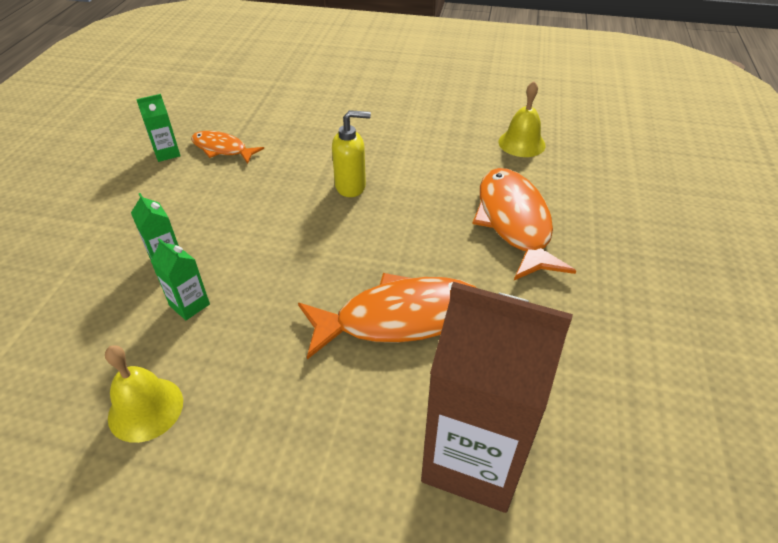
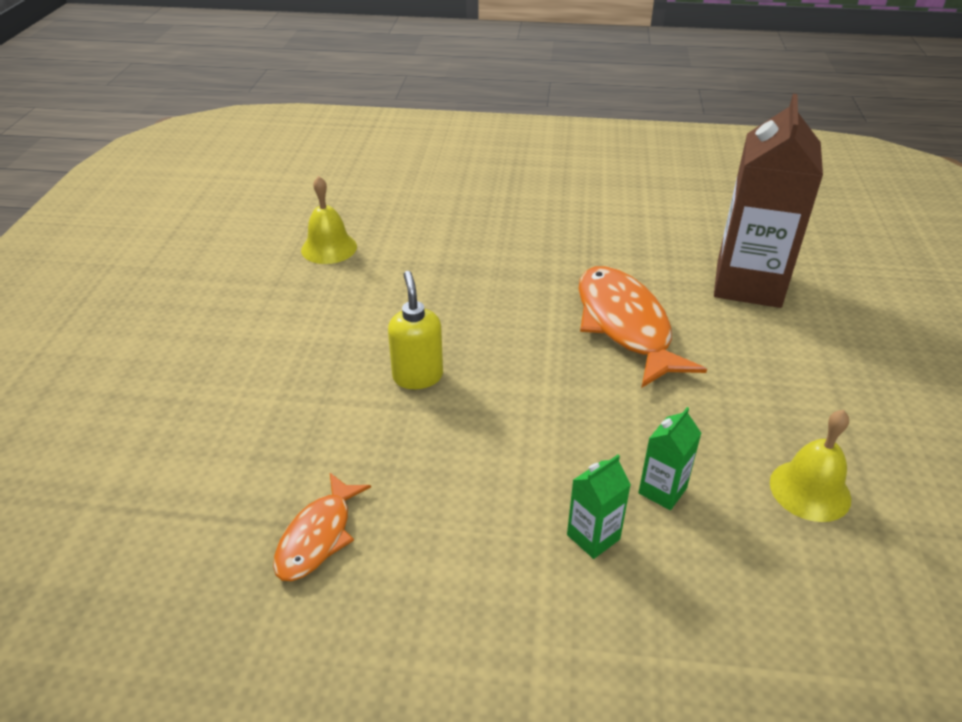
camera: 95 degrees left, 5 degrees down
green carton [136,94,181,162] -> none
orange fish [472,168,576,280] -> none

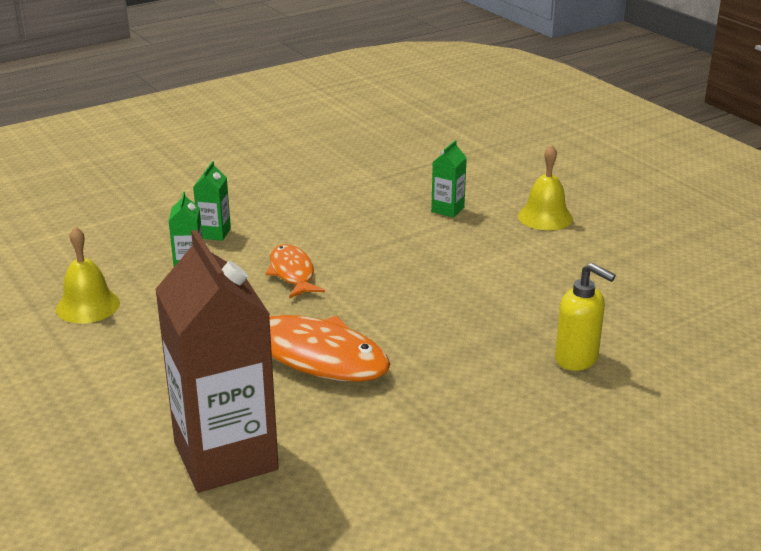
camera: 140 degrees right, 10 degrees down
orange fish [273,473,371,581] -> orange fish moved to [266,244,325,298]
yellow bell [301,176,357,264] -> yellow bell moved to [518,145,573,230]
yellow soap dispenser [388,271,443,389] -> yellow soap dispenser moved to [555,263,616,371]
none -> green carton [431,140,467,218]

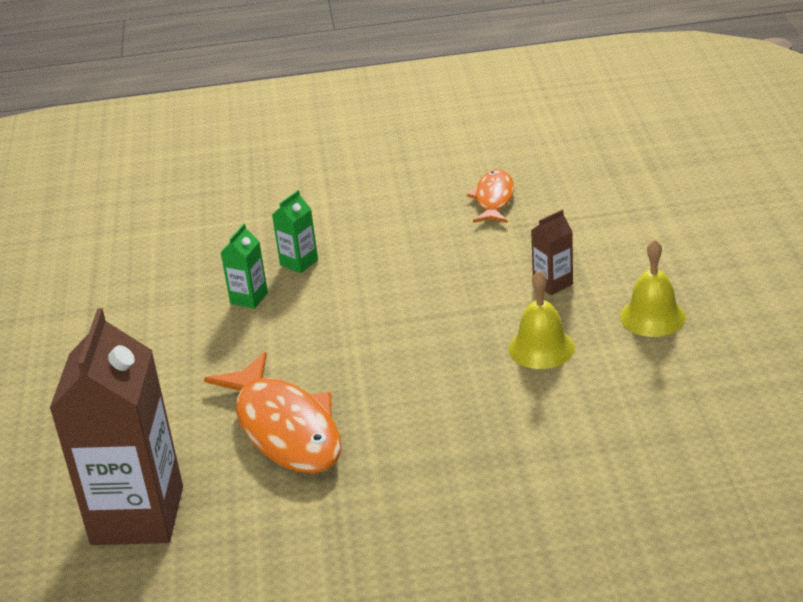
camera: 30 degrees right, 5 degrees up
yellow bell [56,226,120,324] -> yellow bell moved to [508,270,575,369]
orange fish [266,244,325,298] -> orange fish moved to [467,169,514,223]
green carton [431,140,467,218] -> brown carton [531,210,573,295]
yellow soap dispenser [555,263,616,371] -> none

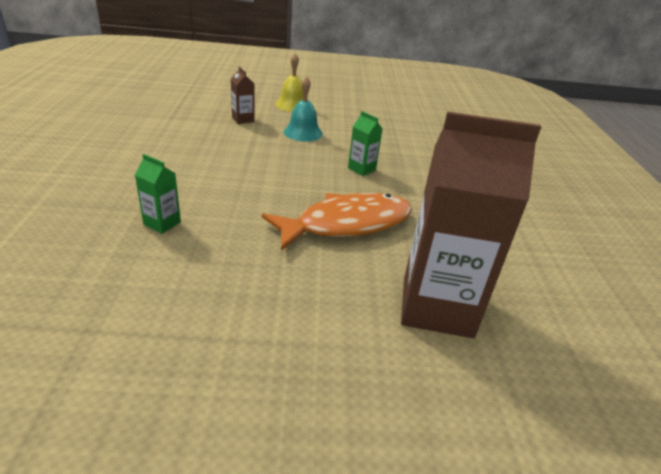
camera: 90 degrees left, 0 degrees up
green carton [272,190,318,273] -> green carton moved to [348,111,382,176]
orange fish [467,169,514,223] -> none
yellow bell [508,270,575,369] -> turquoise bell [284,76,323,141]

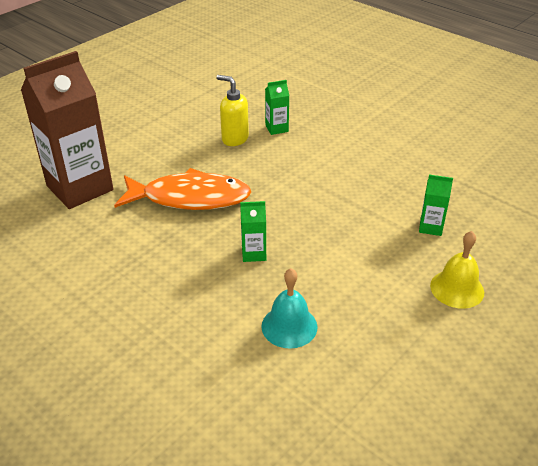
camera: 135 degrees right, 5 degrees up
brown carton [231,66,255,124] -> green carton [419,175,453,236]
orange fish [262,193,412,251] -> orange fish turned 105 degrees counterclockwise [114,168,251,210]
turquoise bell [284,76,323,141] -> turquoise bell moved to [262,268,318,349]
none -> yellow soap dispenser [216,75,249,146]

